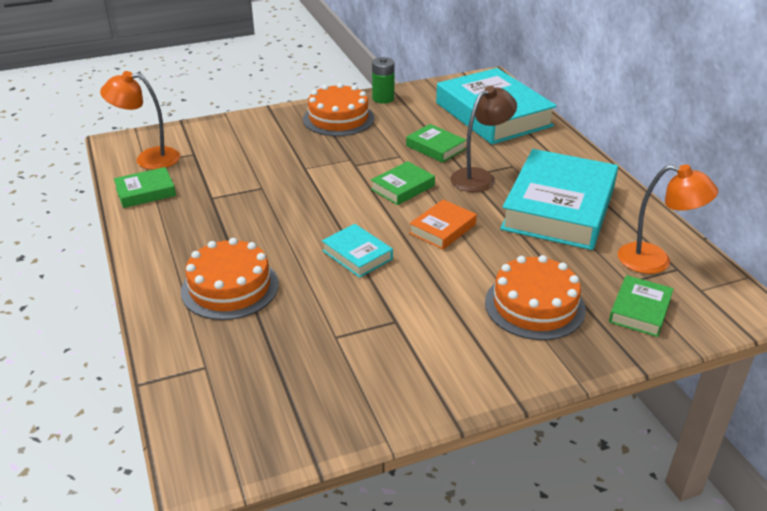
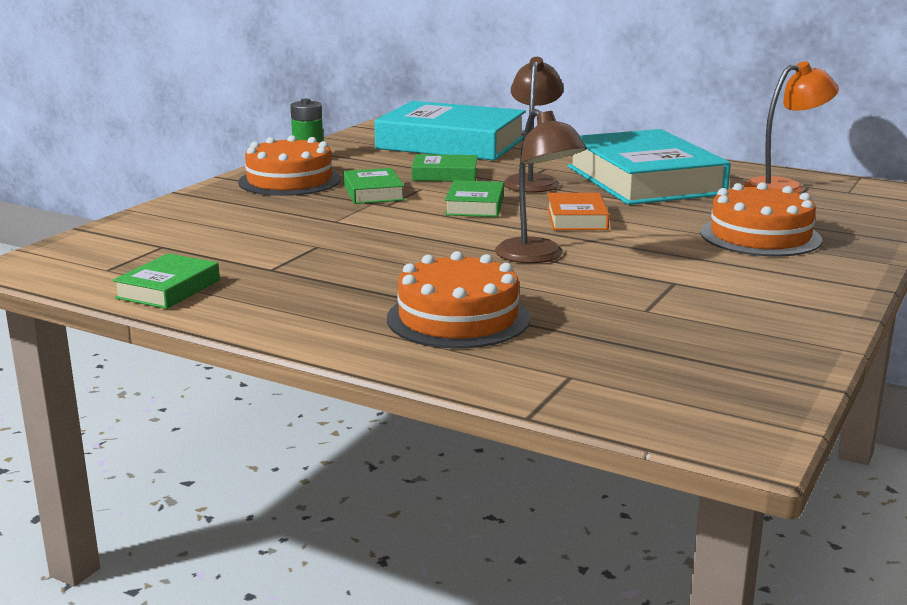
camera: 40 degrees left, 15 degrees down
orange lamp [100,71,180,170] -> none
turquoise book [322,224,393,278] -> brown lamp [495,109,587,263]
green book [609,275,674,337] -> green book moved to [343,168,405,204]

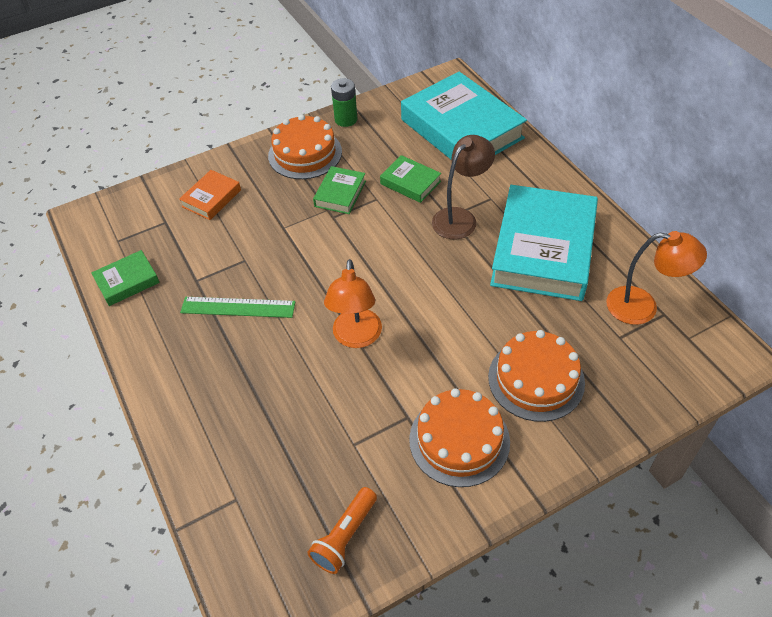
camera: 35 degrees right, 30 degrees up
orange cake [387,251,530,348] -> orange cake moved to [409,388,510,487]
green book [445,180,504,217] -> none
brown lamp [495,109,587,263] -> orange lamp [324,259,382,348]
orange book [547,193,609,230] -> orange book moved to [179,170,241,220]
none -> green ruler [180,297,295,318]
none -> orange flashlight [308,487,377,574]

